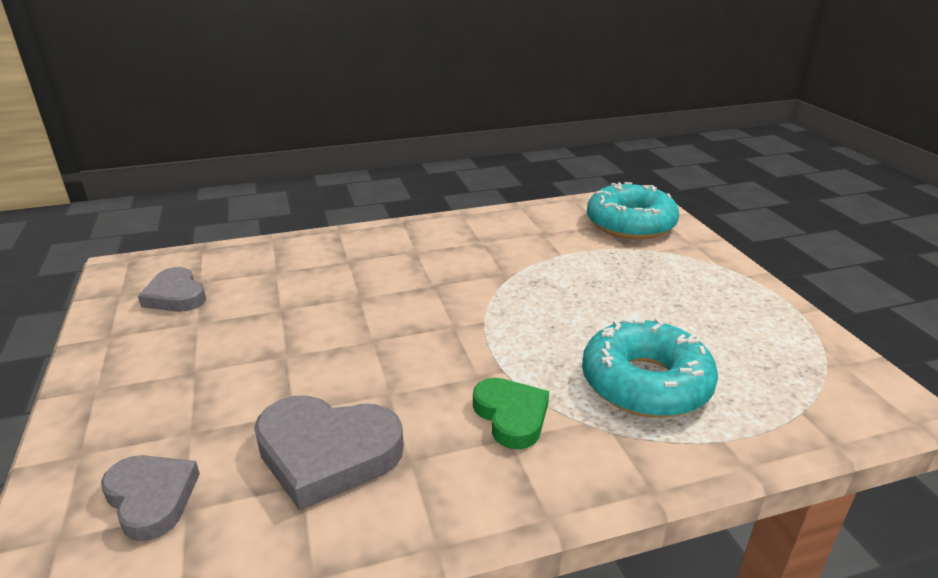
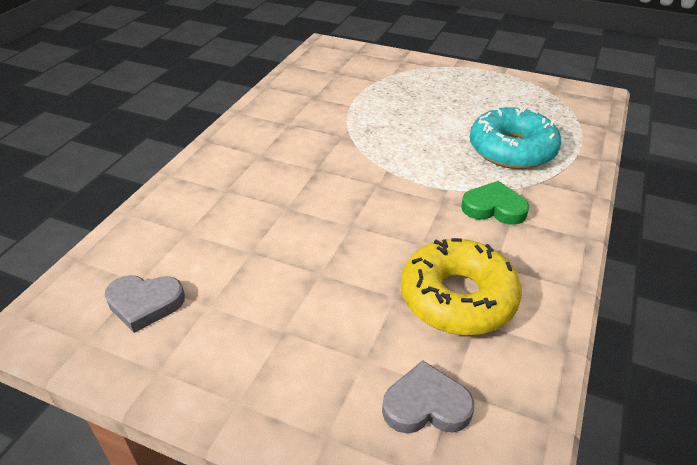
camera: 50 degrees left, 10 degrees up
grey heart [254,395,404,511] -> yellow donut [401,238,522,335]
turquoise donut [587,182,679,239] -> none

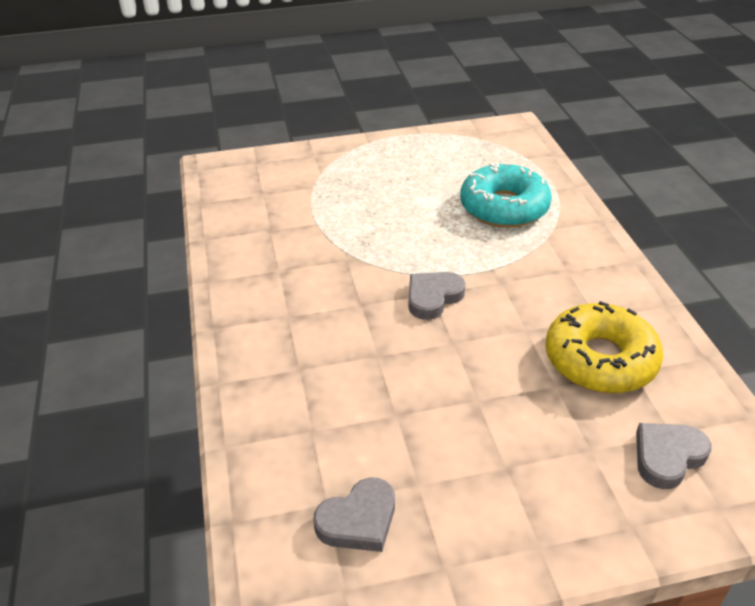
camera: 35 degrees left, 0 degrees up
green heart [461,181,529,225] -> none
none -> grey heart [409,272,466,320]

